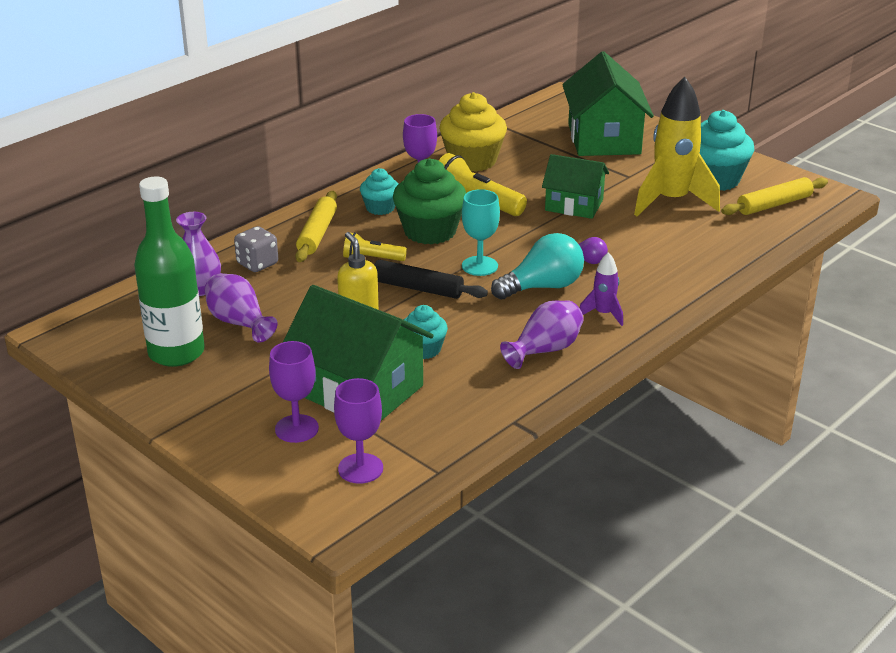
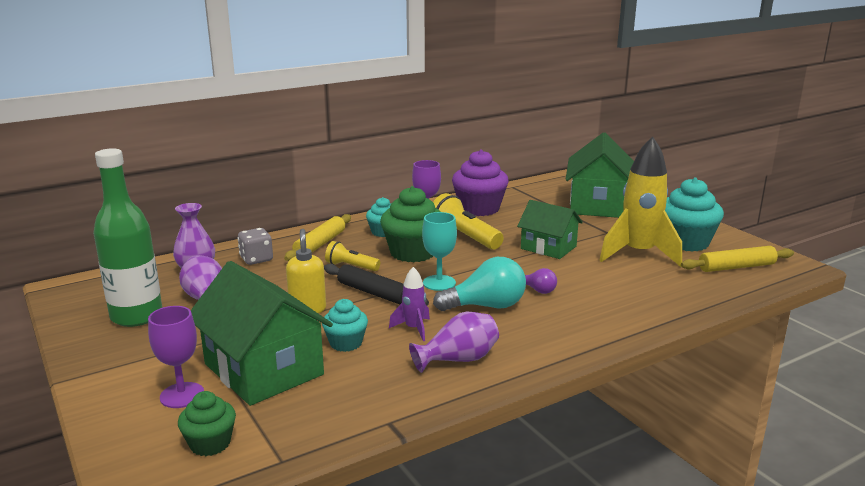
camera: 15 degrees right, 10 degrees down
purple goblet [334,378,383,484] -> green cupcake [178,391,236,456]
yellow cupcake [439,92,507,172] -> purple cupcake [452,149,509,216]
purple rocket [580,252,623,326] -> purple rocket moved to [389,267,430,341]

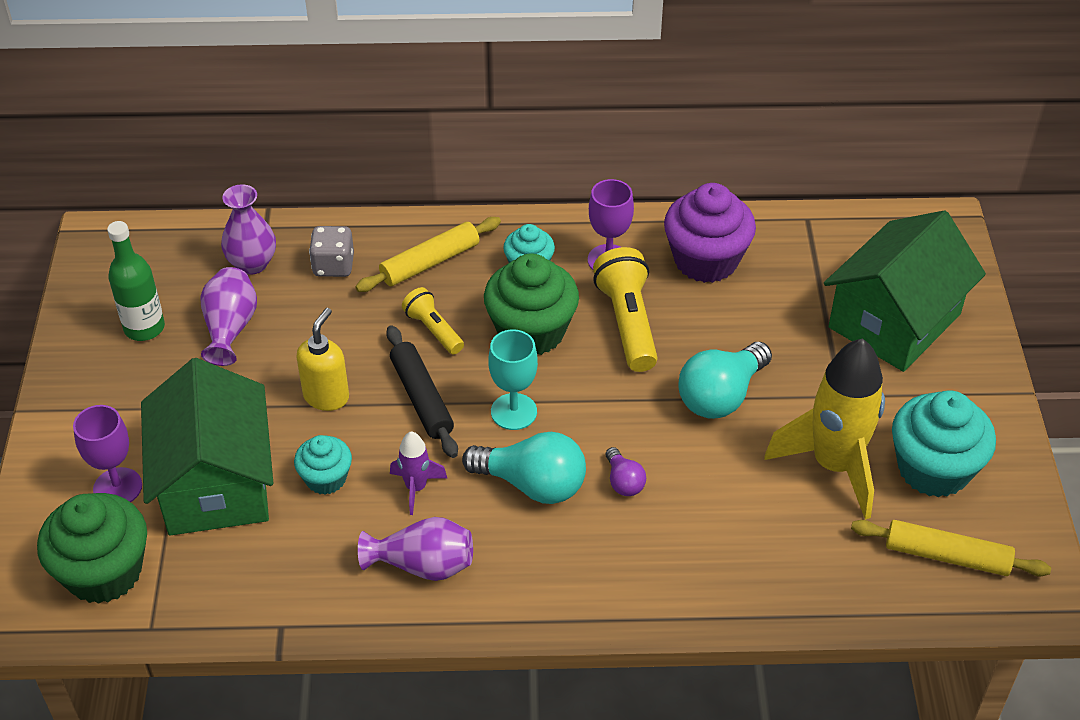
camera: 30 degrees right, 25 degrees up
green bottle [93,148,163,327] -> green bottle [107,221,165,341], size x0.66
green cupcake [178,391,236,456] -> green cupcake [37,493,147,604], size x1.77
green house [517,200,583,259] -> turquoise light bulb [678,342,772,419]

